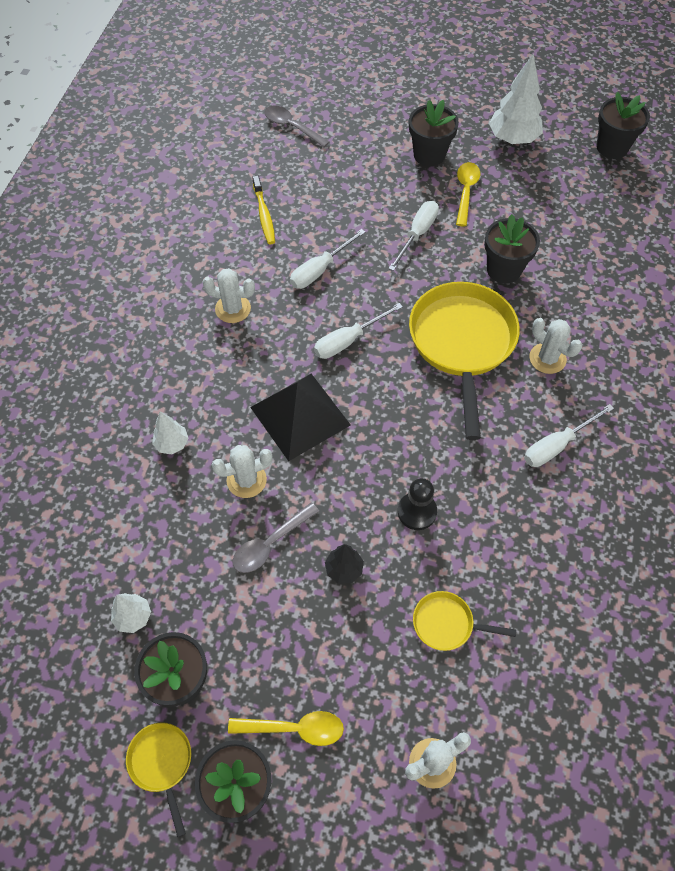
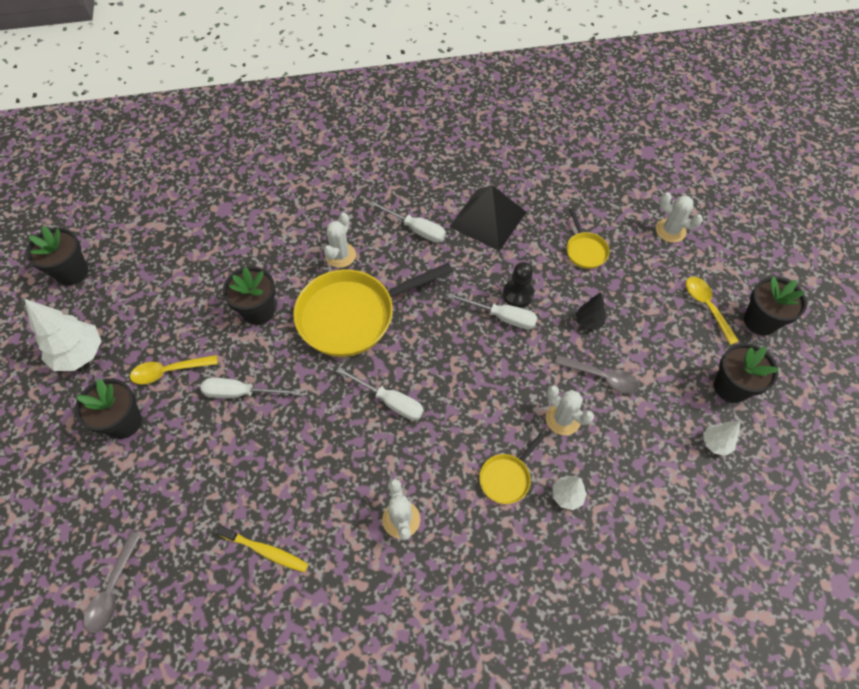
camera: 115 degrees left, 0 degrees up
yellow pan [126,722,191,837] -> yellow pan moved to [479,433,545,504]
black pyramid [250,374,351,461] -> black pyramid moved to [449,185,526,251]
yellow toothbrush [252,176,275,244] -> yellow toothbrush turned 60 degrees clockwise [216,526,308,573]
white screwdriver [290,229,365,289] -> white screwdriver moved to [447,293,538,329]

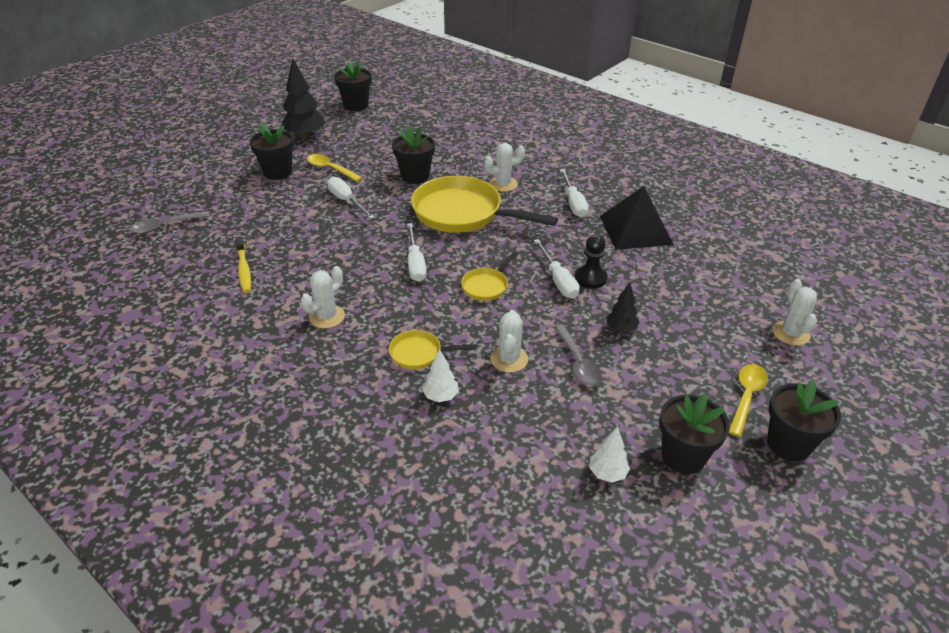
camera: 50 degrees right, 20 degrees down
white tree [25,299,101,371] -> black tree [281,58,326,139]
yellow pan [567,208,610,269] -> yellow pan moved to [461,252,518,301]

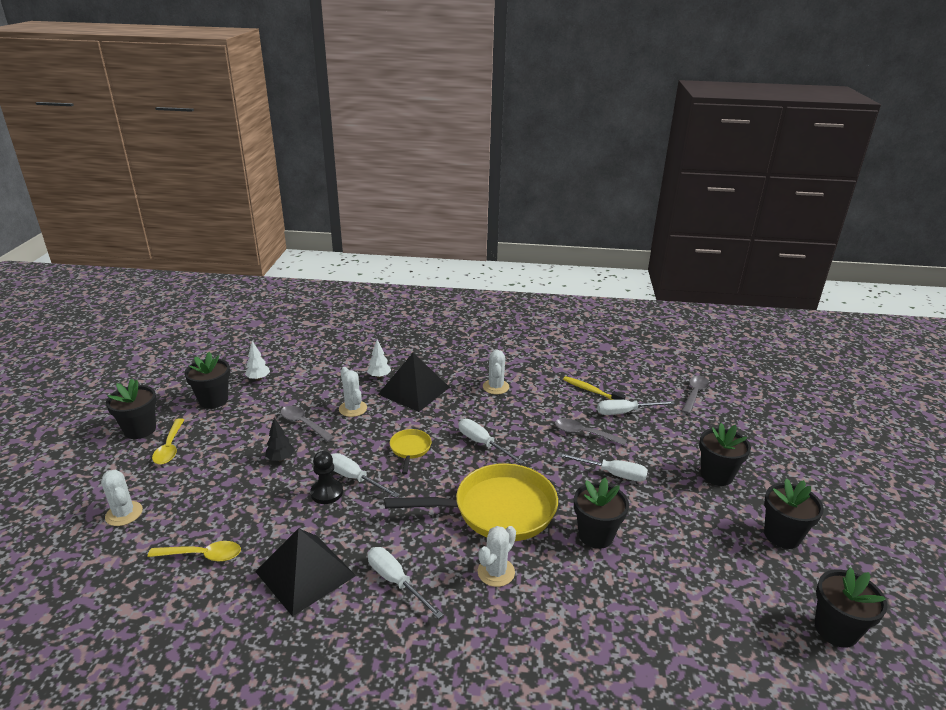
camera: 145 degrees right, 10 degrees down
black tree [281,58,326,139] -> black flower pot [764,478,824,549]
yellow spoon [307,154,362,182] -> yellow spoon moved to [148,541,241,562]
yellow pan [389,330,477,369] -> black pyramid [378,353,450,412]
none -> grey spoon [555,418,627,446]
none -> white screwdriver [597,399,675,415]

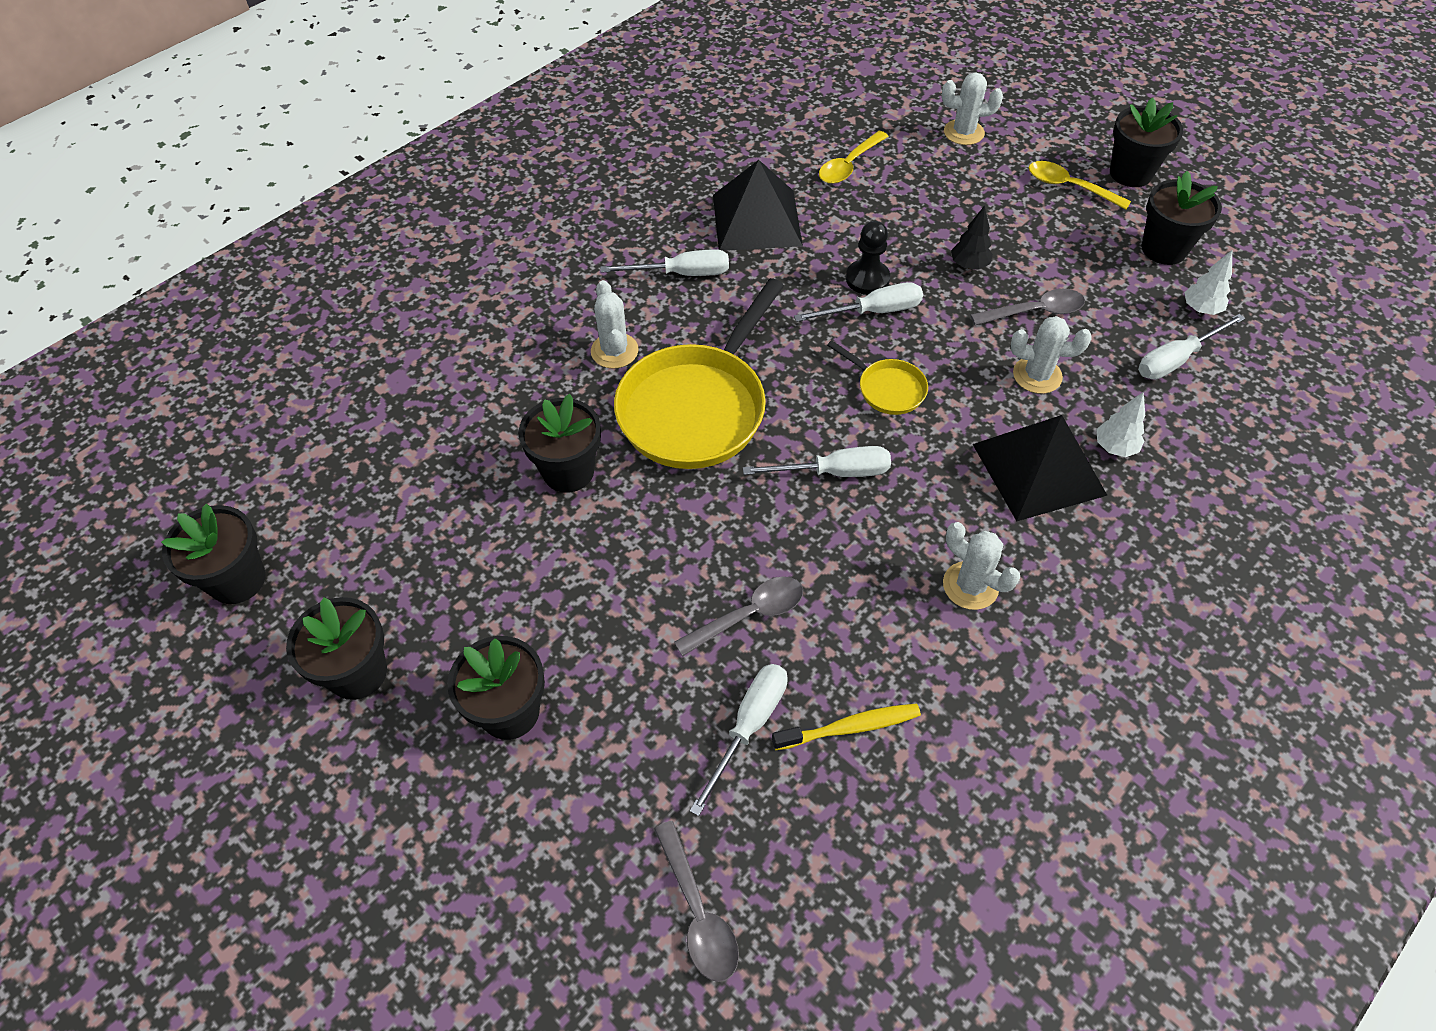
camera: 130 degrees right, 25 degrees up
white screwdriver [558,453,648,482] -> white screwdriver moved to [1138,314,1245,380]

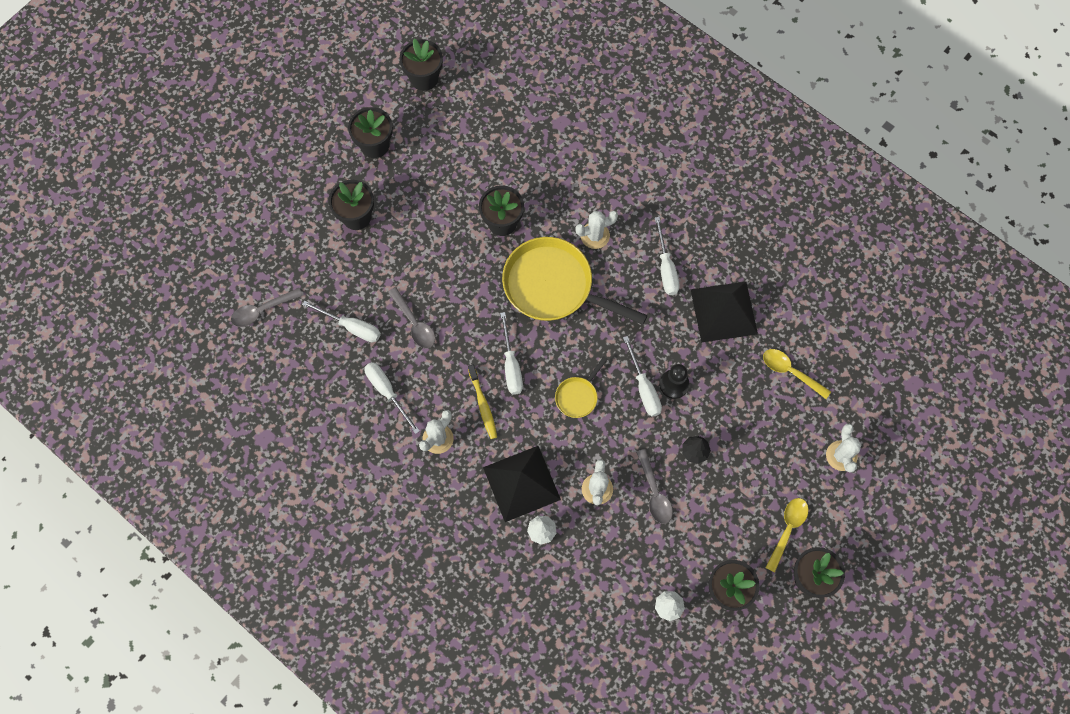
camera: 85 degrees right, 15 degrees up
yellow toothbrush [772,704,921,750] -> yellow toothbrush moved to [468,365,497,439]
white screwdriver [1138,314,1245,380] -> white screwdriver moved to [364,362,420,434]

